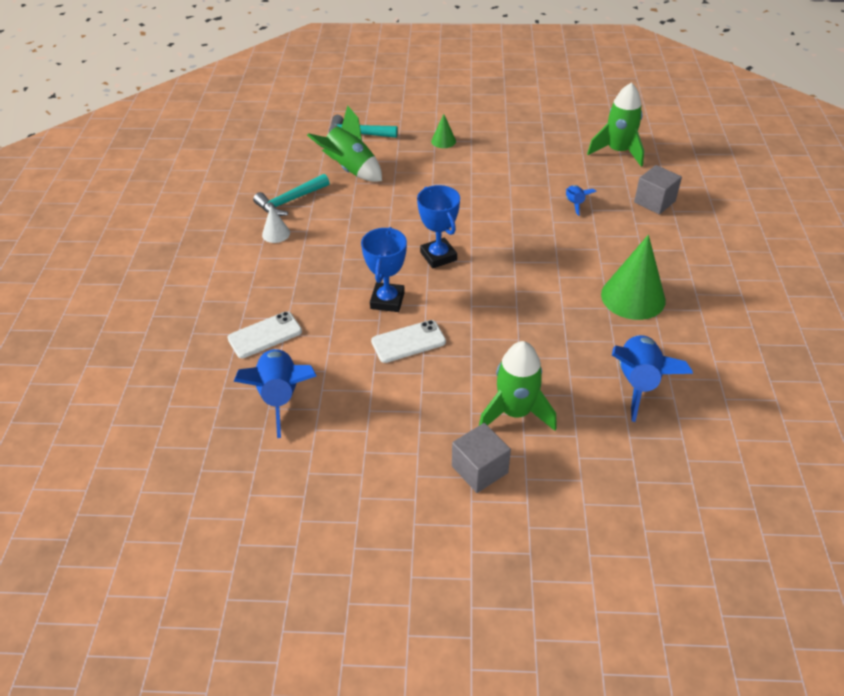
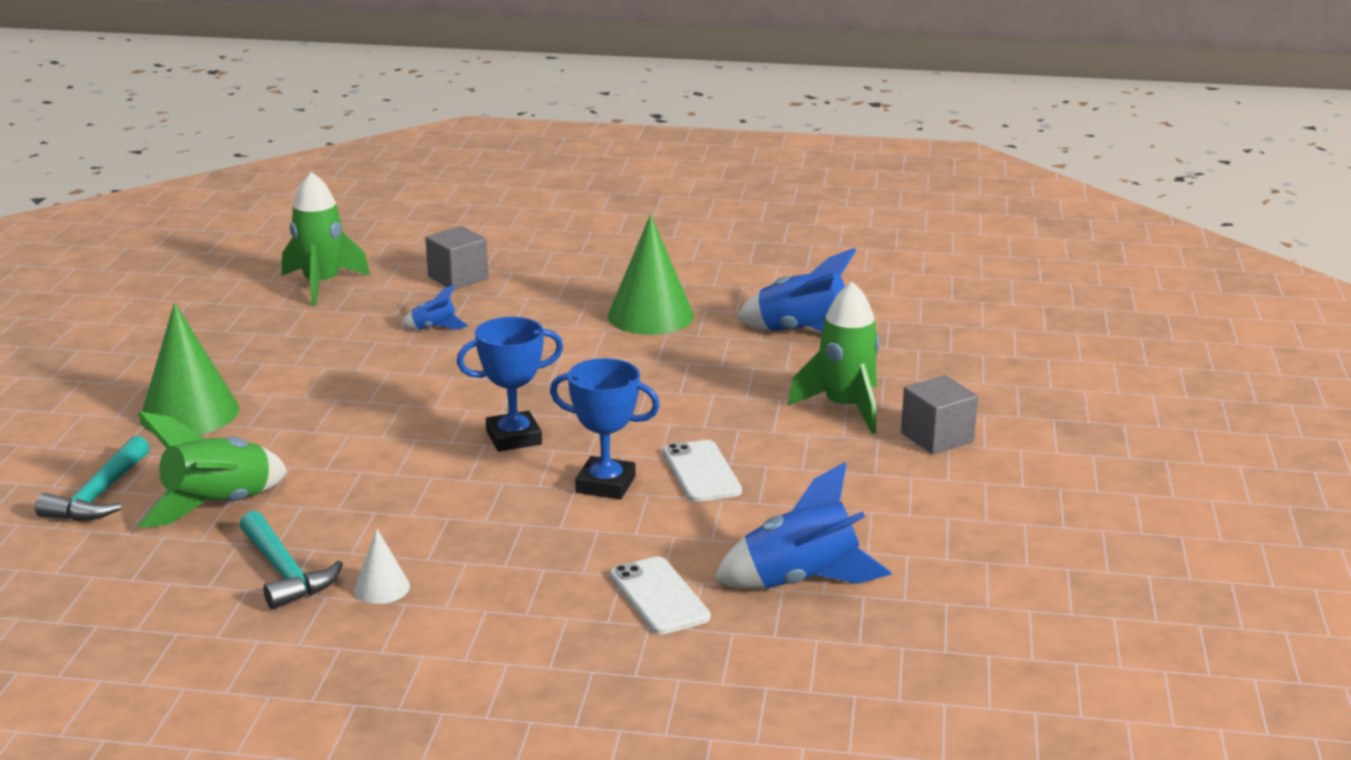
camera: 85 degrees left, 20 degrees down
green cone [431,114,456,148] -> green cone [140,303,239,435], size x2.06

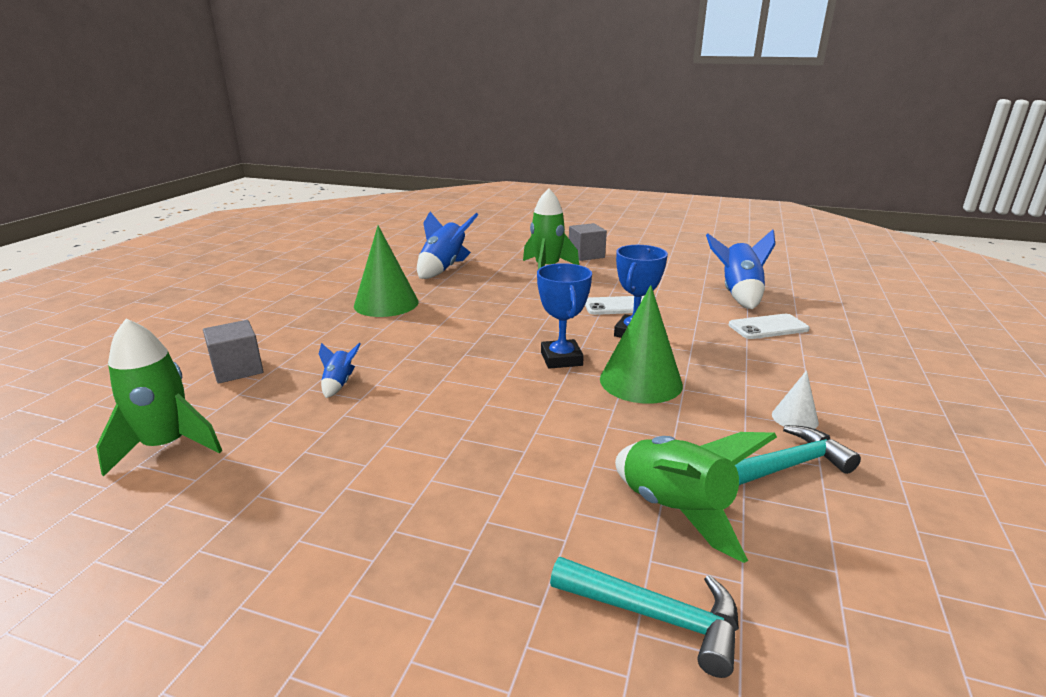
camera: 80 degrees left, 0 degrees up
green cone [140,303,239,435] -> green cone moved to [600,285,683,404]

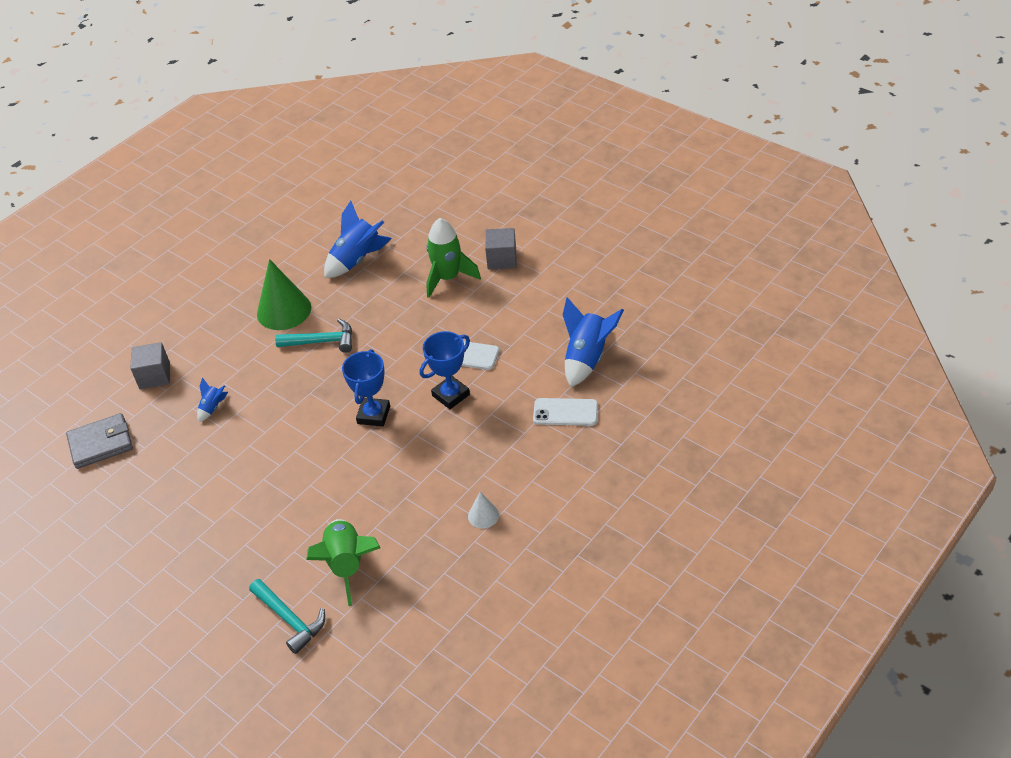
camera: 25 degrees right, 20 degrees up
green rocket [96,318,222,476] -> grey wallet [66,413,133,469]
green cone [600,285,683,404] -> none
turquoise hammer [735,425,861,485] -> turquoise hammer moved to [275,319,353,353]

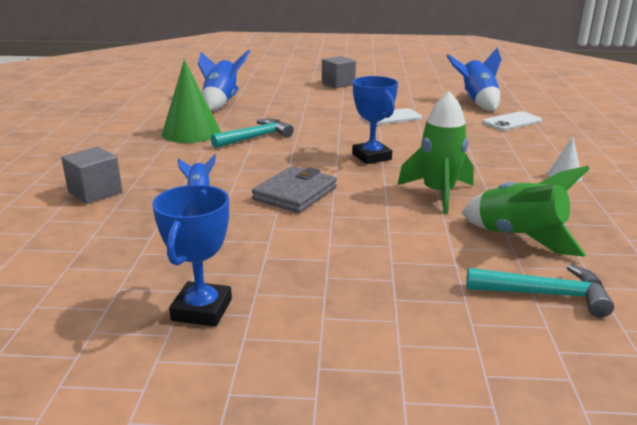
camera: 40 degrees left, 20 degrees down
grey wallet [66,413,133,469] -> grey wallet moved to [252,166,337,213]
blue trophy [420,331,470,409] -> blue trophy moved to [152,185,232,327]
green rocket [426,218,481,298] -> green rocket moved to [398,91,474,214]

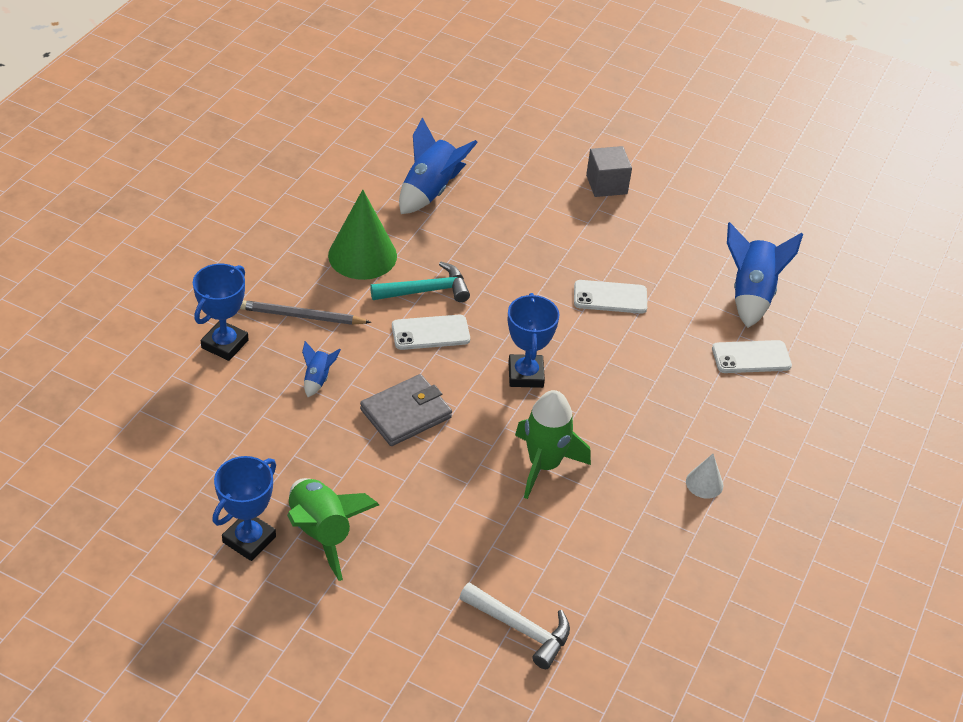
camera: 20 degrees right, 20 degrees up
grey cube [61,147,123,204] -> blue trophy [193,264,249,361]
green rocket [462,166,589,257] -> green rocket moved to [287,478,379,581]
turquoise hammer [466,264,614,317] -> white hammer [459,582,570,669]
none -> grey pencil [240,300,372,325]
none -> white phone [392,315,470,350]

